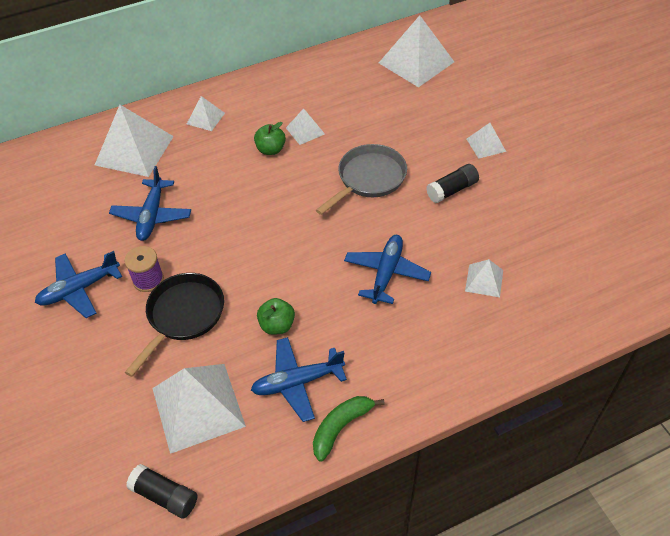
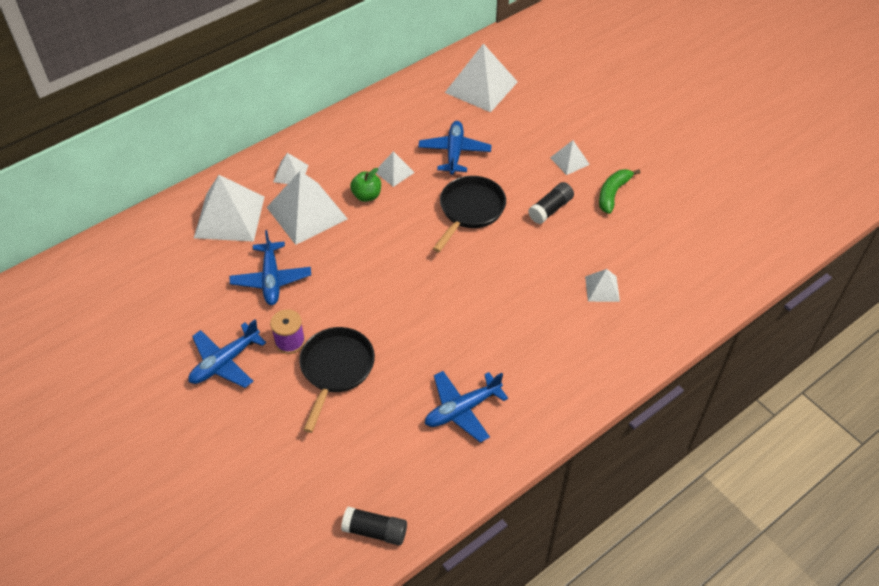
camera: 15 degrees left, 0 degrees up
white pyramid [152,364,246,454] -> white pyramid moved to [267,171,348,245]
green apple [257,298,295,335] -> none
green banana [313,396,385,462] -> green banana moved to [599,169,640,214]
grey pan [316,144,407,215] -> black pan [433,176,506,252]
blue plane [344,235,431,304] -> blue plane moved to [418,121,491,175]

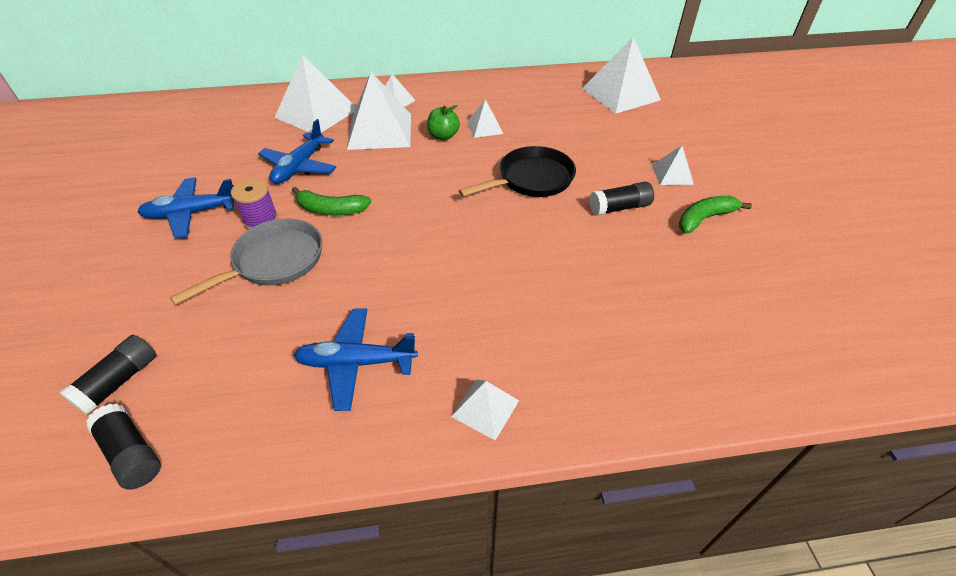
camera: 30 degrees right, 5 degrees down
black pan [299,327,375,433] -> grey pan [170,219,322,305]
blue plane [418,121,491,175] -> none
white pyramid [585,269,620,302] -> white pyramid moved to [451,379,519,440]
none -> black glue stick [59,335,157,415]
none -> green banana [292,187,371,215]

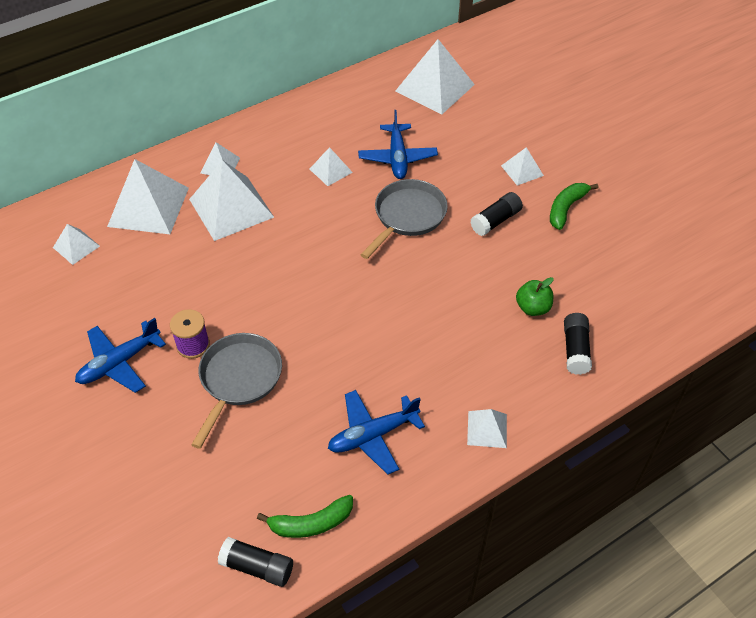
camera: 25 degrees left, 5 degrees up
black glue stick [59,335,157,415] -> black glue stick moved to [564,313,592,375]
blue plane [258,119,336,184] -> blue plane moved to [358,110,438,179]
green banana [292,187,371,215] -> green banana moved to [257,495,353,538]
green apple [427,105,460,140] -> green apple moved to [516,277,554,316]
black pan [459,146,576,197] -> grey pan [360,179,448,259]
none -> white pyramid [53,224,100,265]

